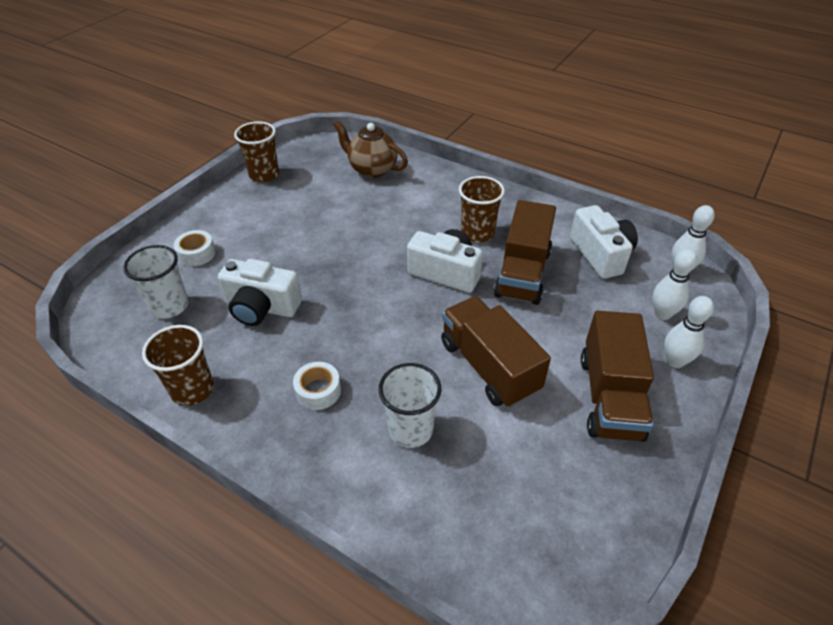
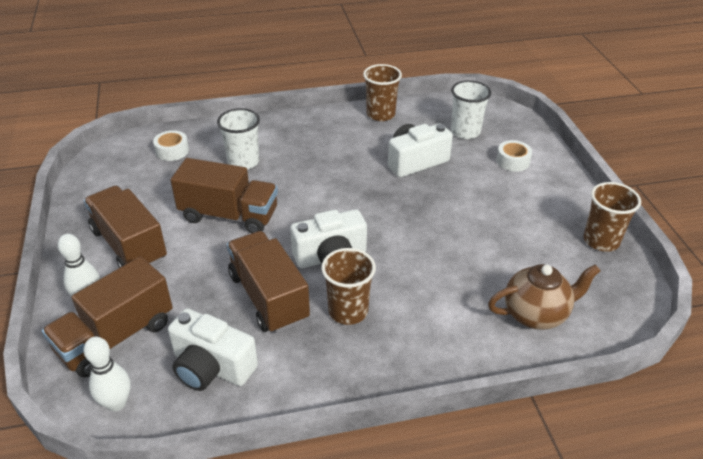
camera: 135 degrees right, 5 degrees down
white tape [293,362,341,410] -> white tape moved to [153,130,189,161]
white bowling pin [652,249,697,320] -> brown truck [42,256,173,378]

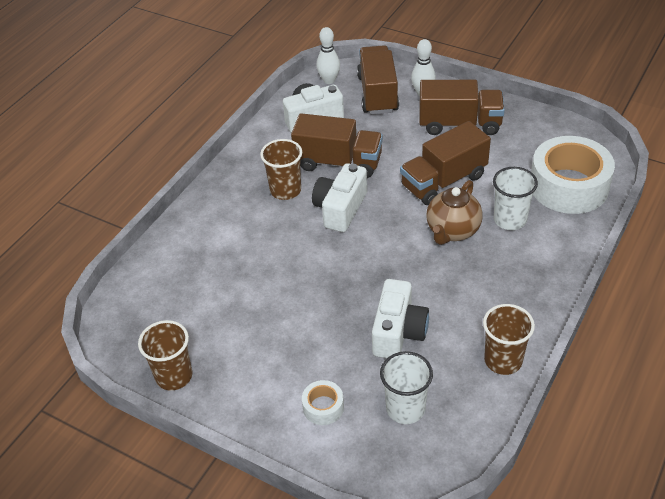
camera: 135 degrees right, 5 degrees up
white tape [153,130,189,161] -> white tape [531,136,615,214], size x2.29
brown teapot [488,264,600,330] -> brown teapot moved to [426,180,483,245]

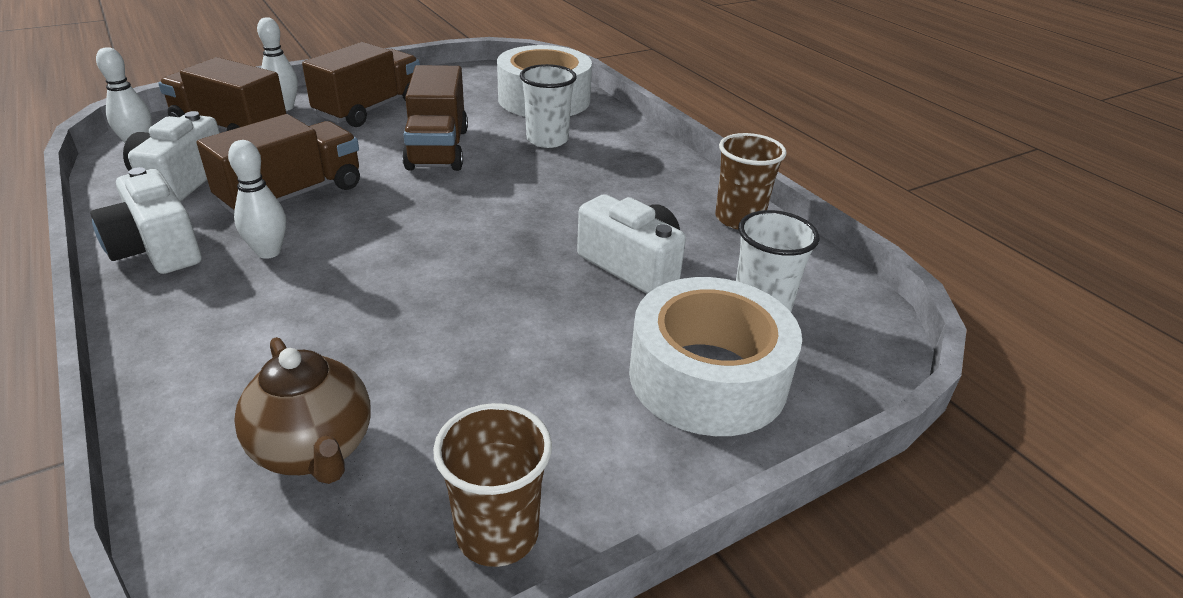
camera: 65 degrees left, 10 degrees down
brown cup [260,139,302,200] -> white bowling pin [228,140,286,259]
white tape [302,380,344,425] -> white tape [629,277,802,436], size x2.29
white camera [312,163,367,232] -> white camera moved to [90,167,202,274]
brown teapot [426,180,483,245] -> brown teapot moved to [234,337,371,484]

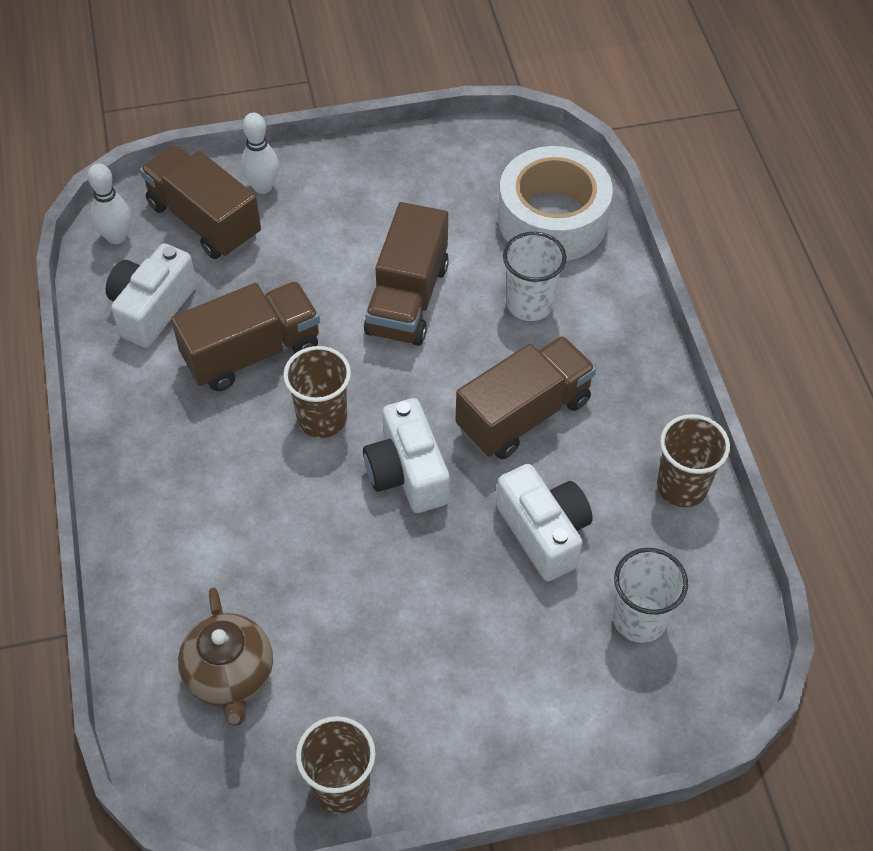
camera: 20 degrees right, 20 degrees up
white camera [90,167,202,274] -> white camera moved to [363,398,450,513]
white bowling pin [228,140,286,259] -> none
brown truck [302,42,420,127] -> brown truck moved to [455,336,596,459]
white tape [629,277,802,436] -> none
none -> brown cup [283,346,351,438]

